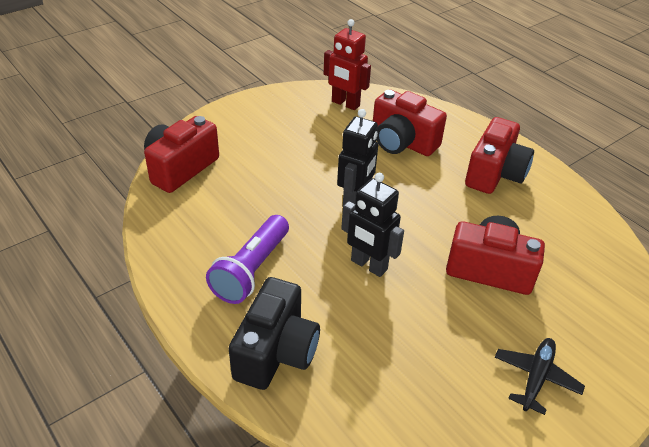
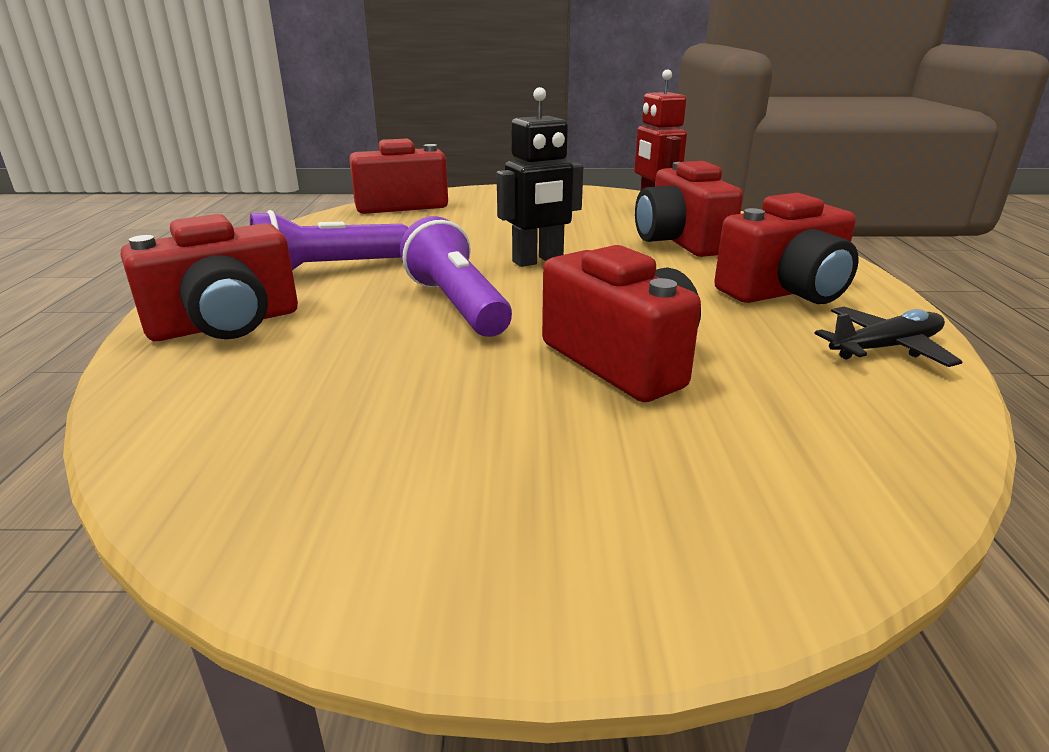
camera: 40 degrees right, 15 degrees down
black camera [229,277,320,390] -> red camera [121,214,298,341]
black robot [341,172,404,277] -> purple flashlight [400,216,512,337]
black plane [495,338,585,415] -> black plane moved to [814,307,963,367]

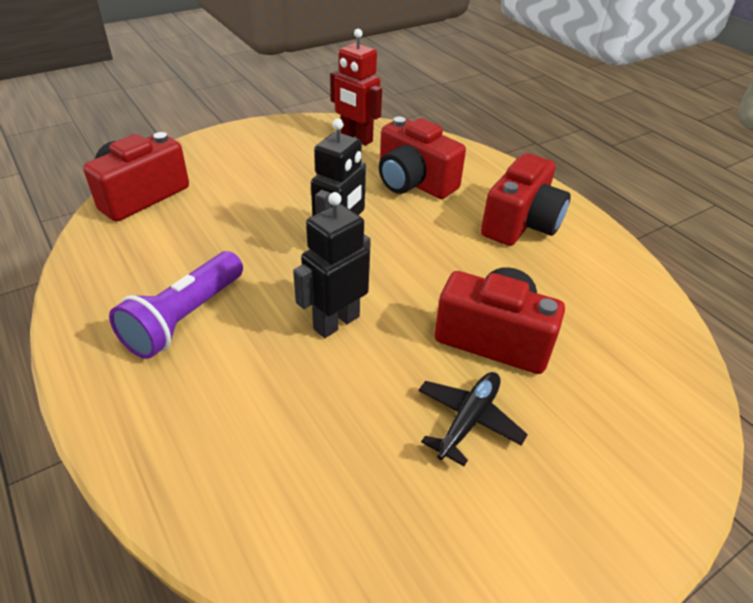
camera: 35 degrees left, 15 degrees up
red camera [121,214,298,341] -> none
purple flashlight [400,216,512,337] -> black robot [293,192,371,338]
black plane [814,307,963,367] -> black plane moved to [418,372,528,466]

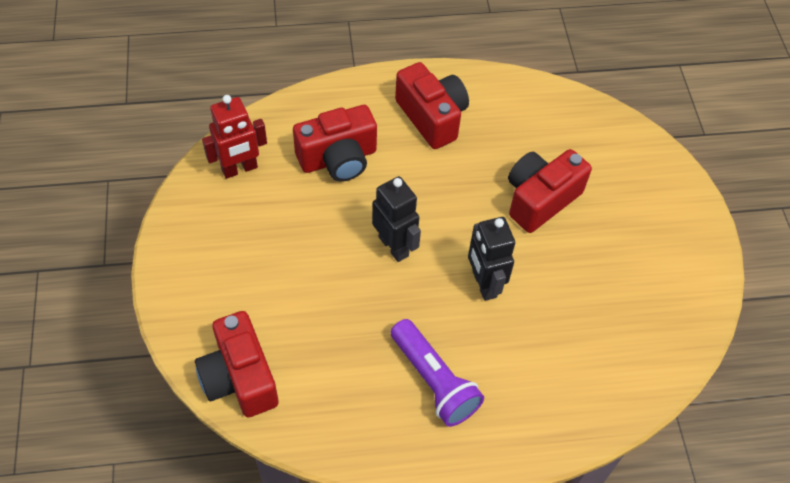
camera: 65 degrees left, 15 degrees up
black plane [418,372,528,466] -> none

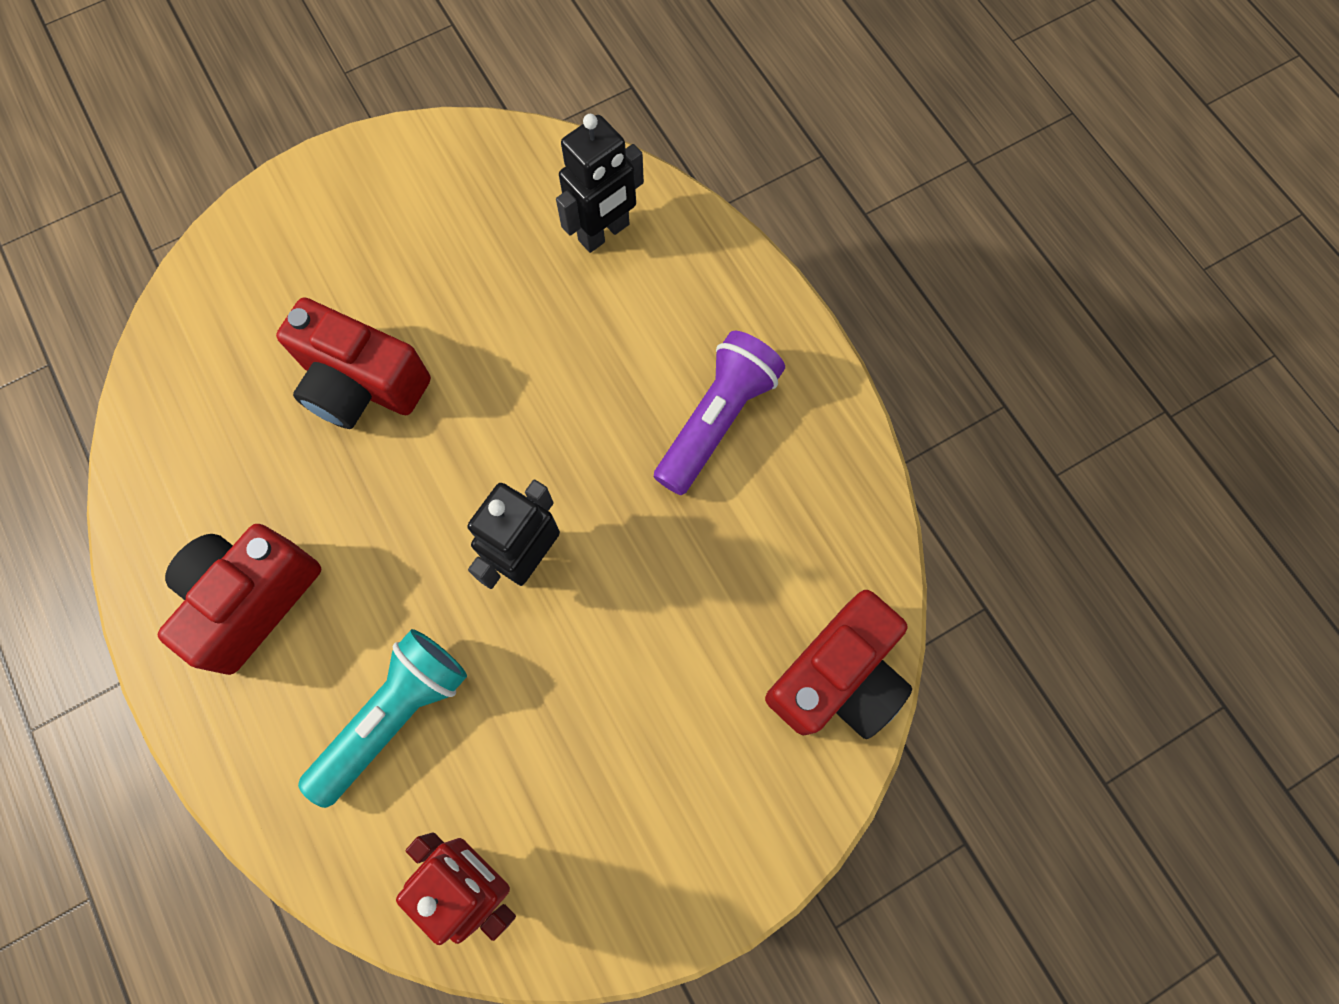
camera: 110 degrees left, 15 degrees up
red camera [293,105,377,182] -> turquoise flashlight [298,629,467,808]
black robot [468,217,515,301] -> black robot moved to [556,114,644,253]

